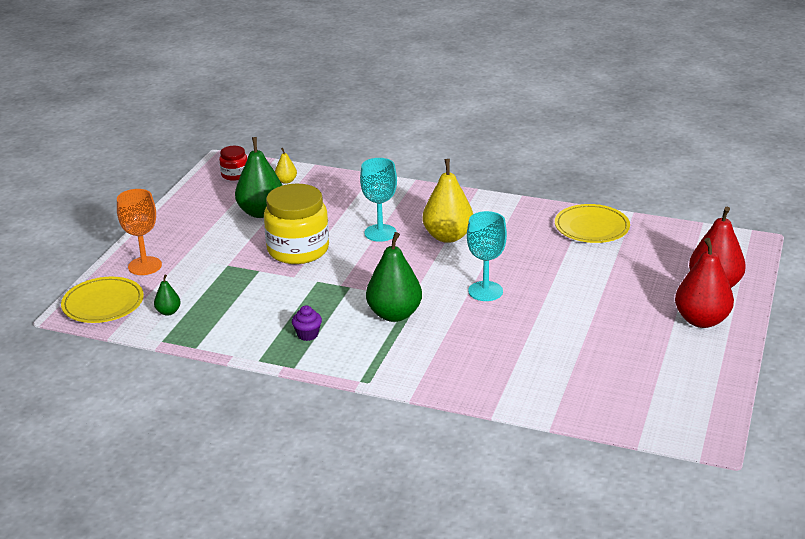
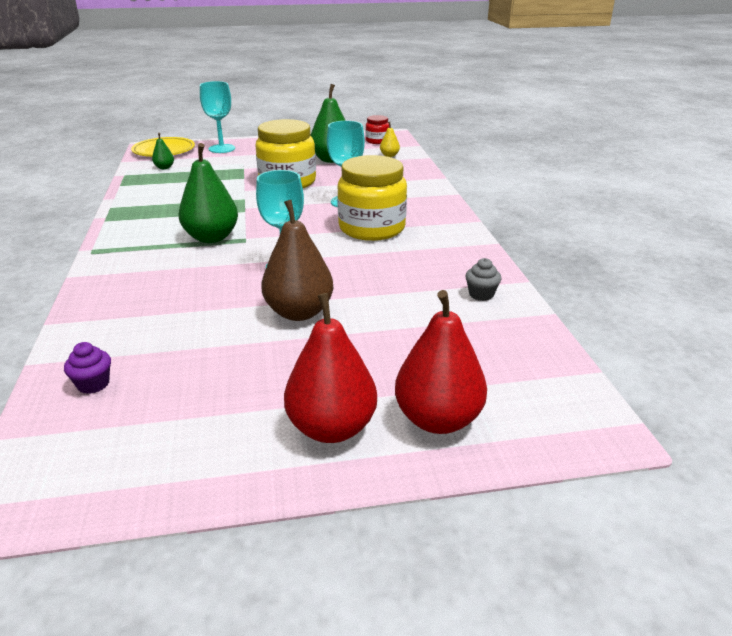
camera: 60 degrees right, 0 degrees up
orange goblet [117,189,162,275] -> turquoise goblet [200,81,235,153]
purple cupcake [292,305,322,341] -> purple cupcake moved to [64,342,111,394]
yellow pear [422,159,473,243] -> yellow jar [337,155,407,241]
yellow plate [555,204,630,243] -> grey cupcake [465,258,502,301]
none -> brown pear [261,200,333,321]

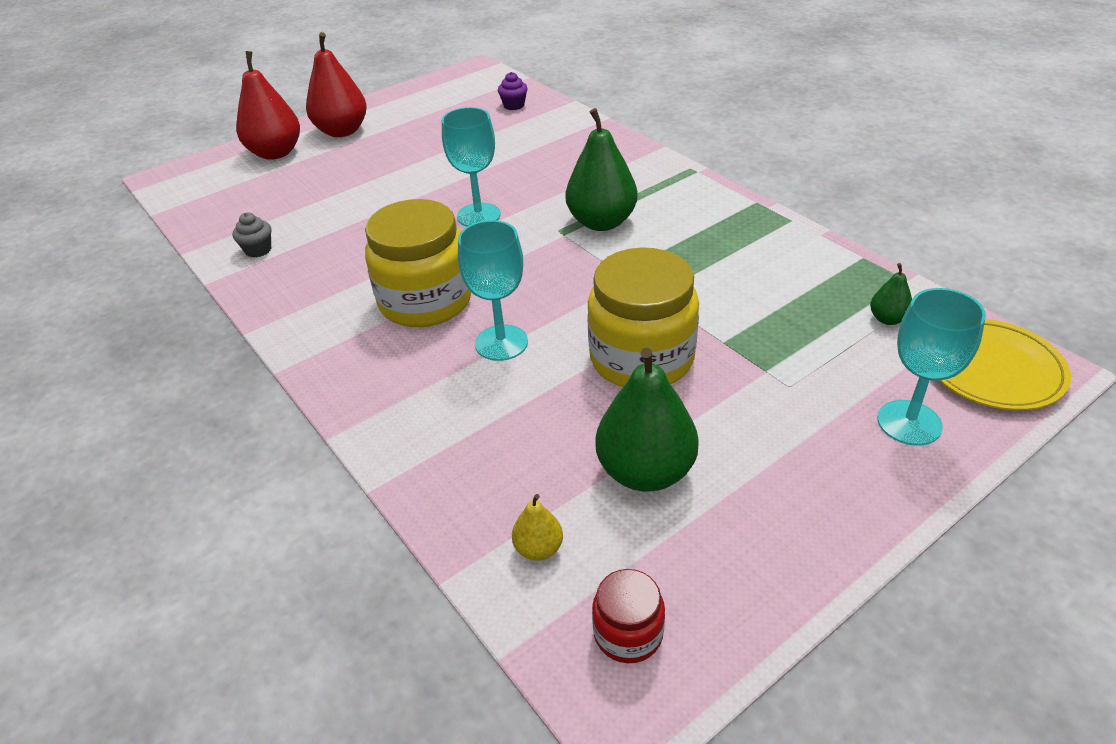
camera: 155 degrees right, 10 degrees up
brown pear [261,200,333,321] -> none

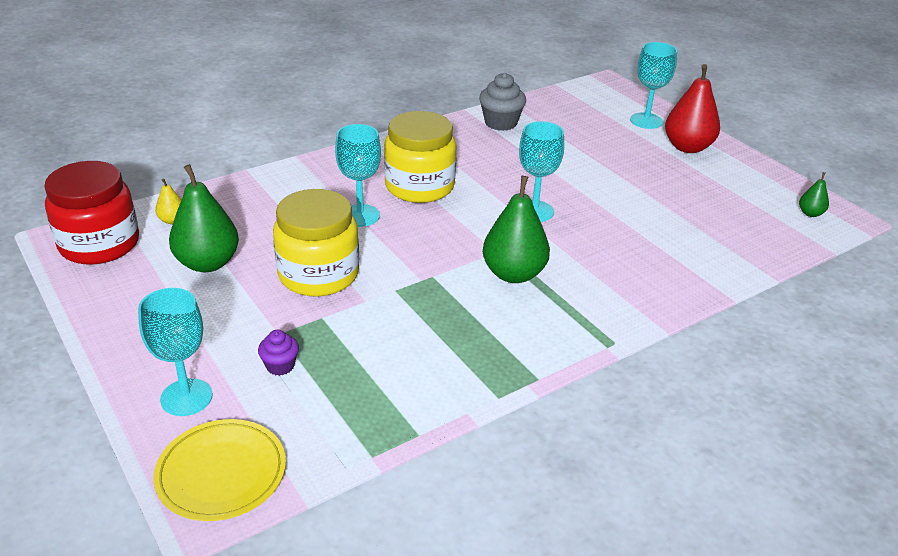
camera: 90 degrees right, 5 degrees down
grey cupcake [233,212,271,258] -> grey cupcake [479,73,526,131], size x1.72
red pear [236,51,300,160] -> turquoise goblet [630,42,677,129]
purple cupcake [498,72,528,110] -> purple cupcake moved to [258,330,299,376]
red jar [592,569,665,663] -> red jar [45,161,139,265], size x2.04
green pear [870,263,912,325] -> green pear moved to [799,172,829,217]

